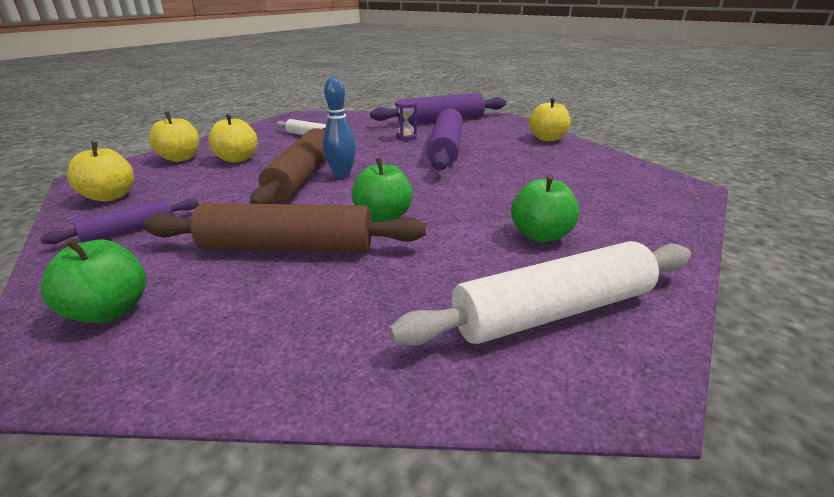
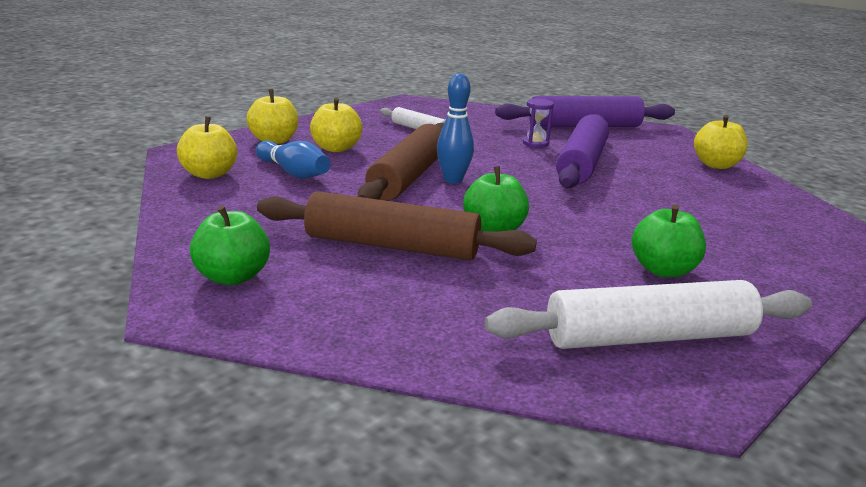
camera: 10 degrees right, 5 degrees down
purple rolling pin [40,199,199,244] -> none
none -> blue bowling pin [256,141,330,178]

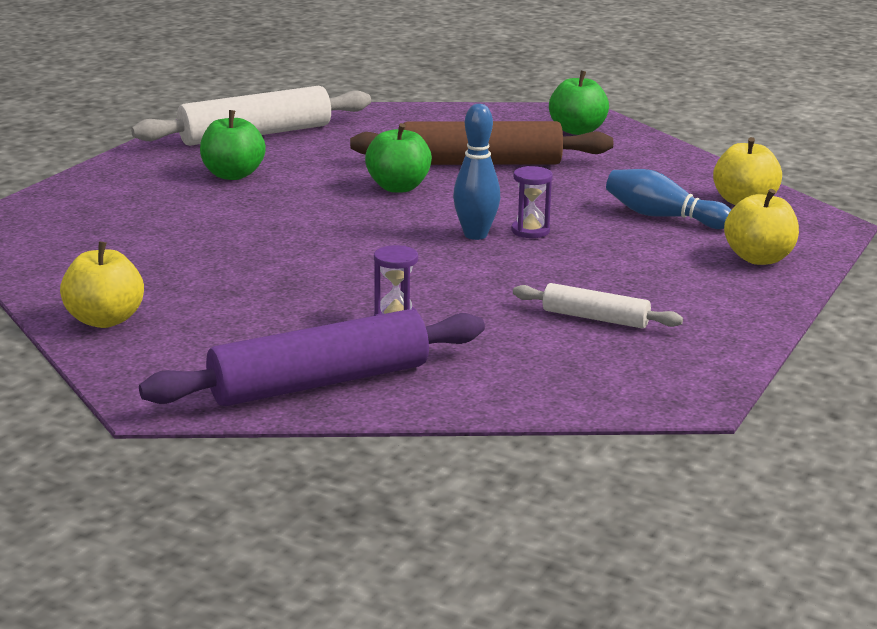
camera: 165 degrees right, 0 degrees up
yellow apple [310,97,362,152] -> none
brown rolling pin [358,123,444,200] -> purple hourglass [511,166,553,238]
purple rolling pin [556,114,609,188] -> none

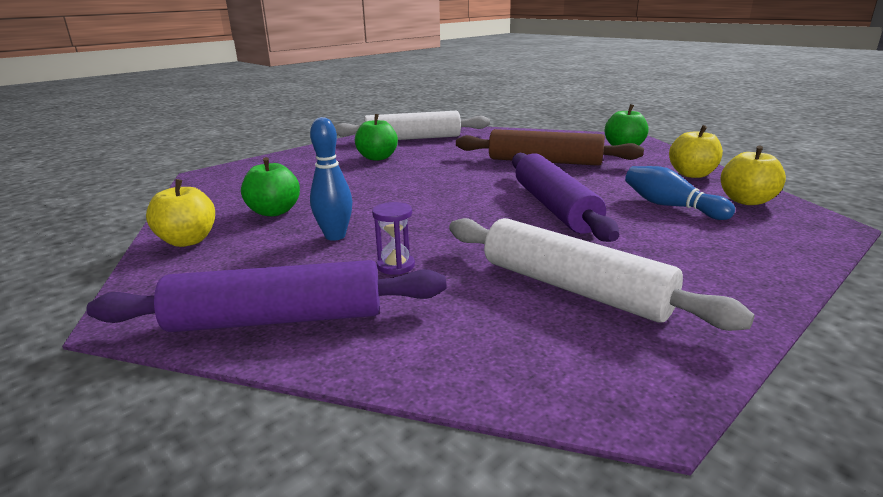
camera: 20 degrees right, 0 degrees up
green apple [365,123,432,193] -> green apple moved to [241,157,300,216]
blue bowling pin [453,104,500,240] -> blue bowling pin moved to [310,117,352,241]
purple hourglass [511,166,553,238] -> purple rolling pin [512,153,619,242]
white rolling pin [513,283,683,328] -> white rolling pin [449,218,755,331], size x1.89
yellow apple [724,189,799,265] -> yellow apple moved to [669,125,723,178]

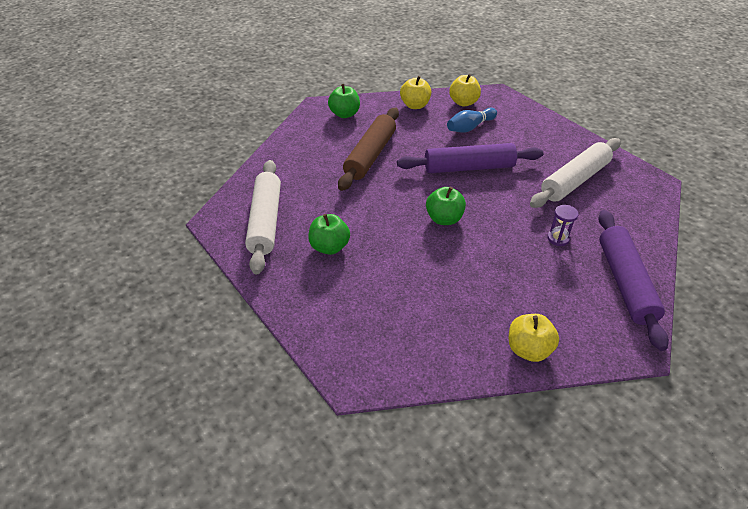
camera: 85 degrees left, 20 degrees up
green apple [241,157,300,216] -> green apple moved to [426,187,466,225]
blue bowling pin [310,117,352,241] -> none

